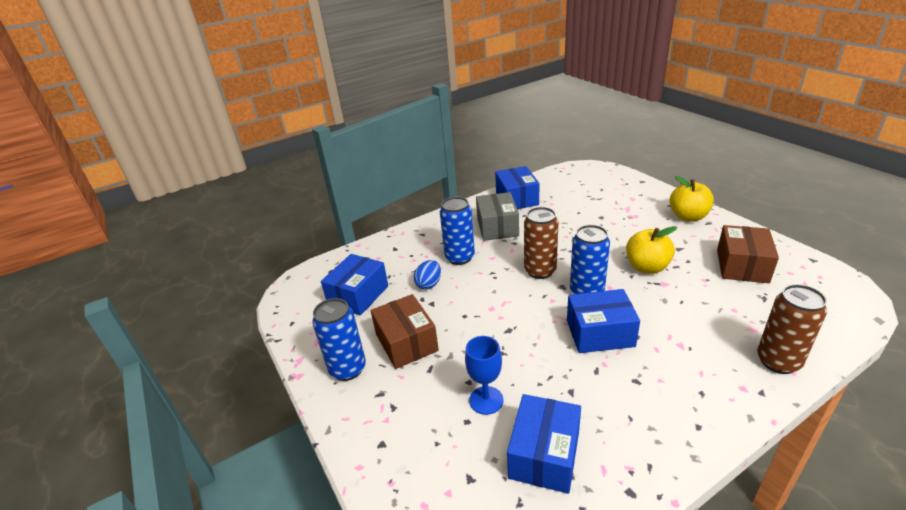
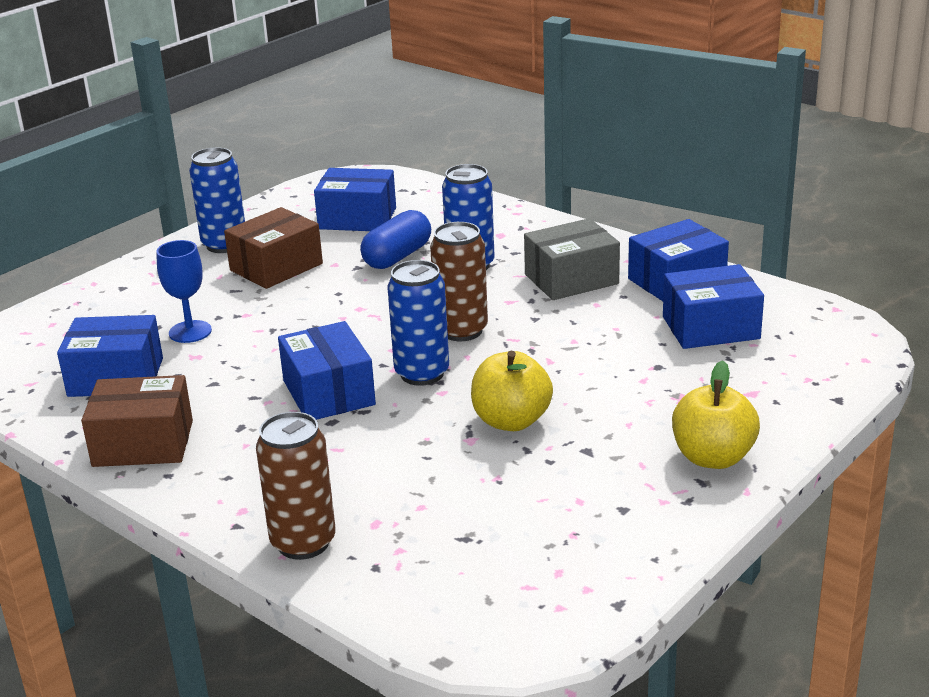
camera: 70 degrees right, 5 degrees down
blue egg [414,260,441,290] -> blue capsule [360,210,431,269]
brown box [717,225,779,283] -> brown box moved to [81,375,193,467]
none -> blue box [663,264,764,349]

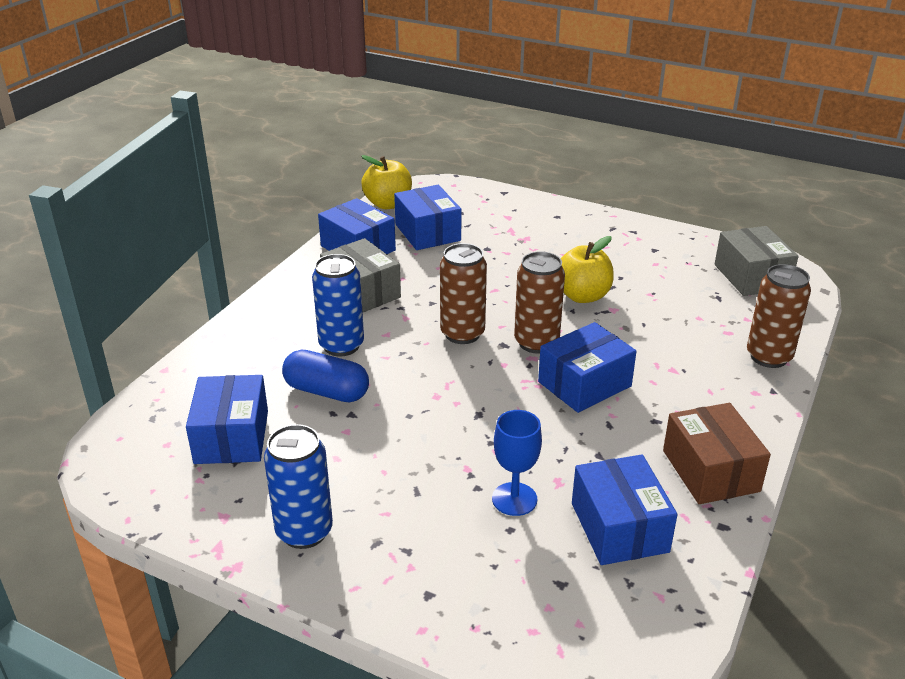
camera: 105 degrees left, 5 degrees up
brown box [224,207,323,289] -> none
blue can [388,260,449,386] -> brown can [514,251,565,354]
yellow apple [672,360,760,469] -> yellow apple moved to [361,155,412,209]
none -> grey box [715,226,799,296]

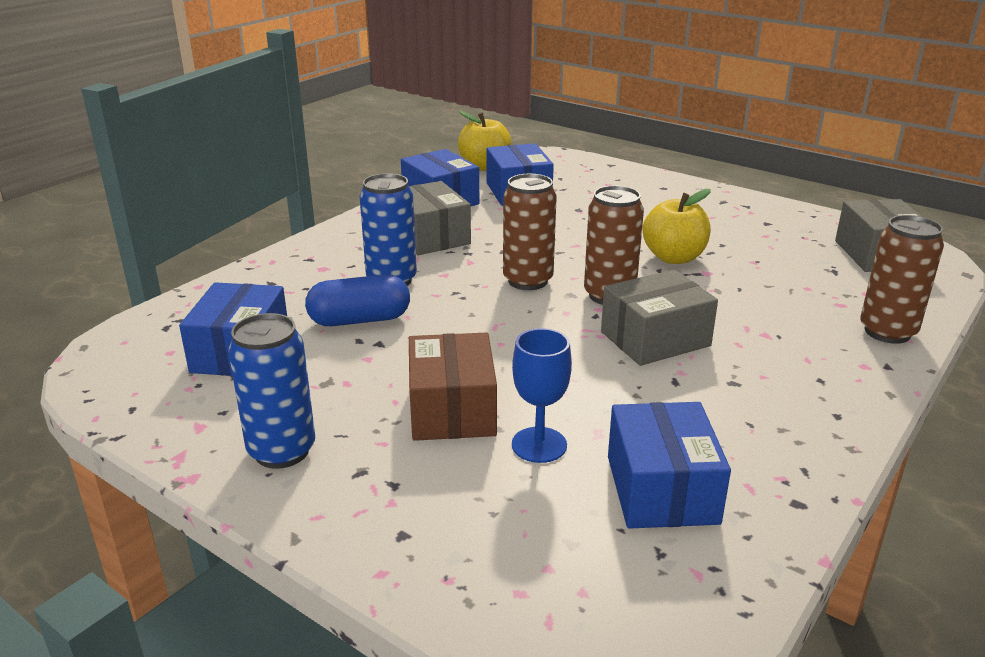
camera: 10 degrees right, 5 degrees down
blue capsule [282,350,369,402] -> blue capsule turned 45 degrees counterclockwise [305,275,410,326]
blue box [538,322,637,413] -> grey box [601,270,718,366]
brown box [663,403,771,504] -> brown box moved to [409,332,497,441]

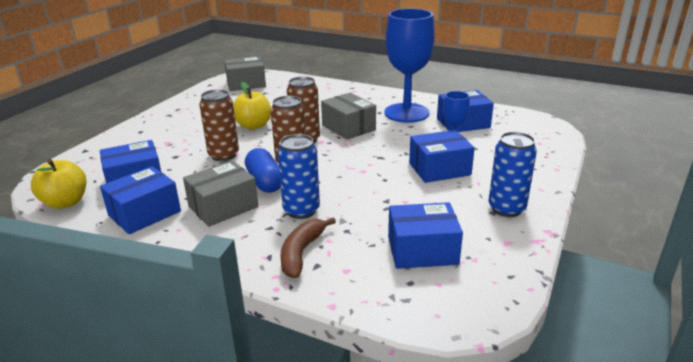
camera: 100 degrees left, 0 degrees up
blue capsule [305,275,410,326] -> blue capsule moved to [245,148,281,193]
brown box [409,332,497,441] -> blue box [409,130,475,183]
brown can [860,215,944,344] -> brown can moved to [199,89,239,161]
none -> brown banana [280,217,336,278]
none -> blue goblet [384,8,435,123]

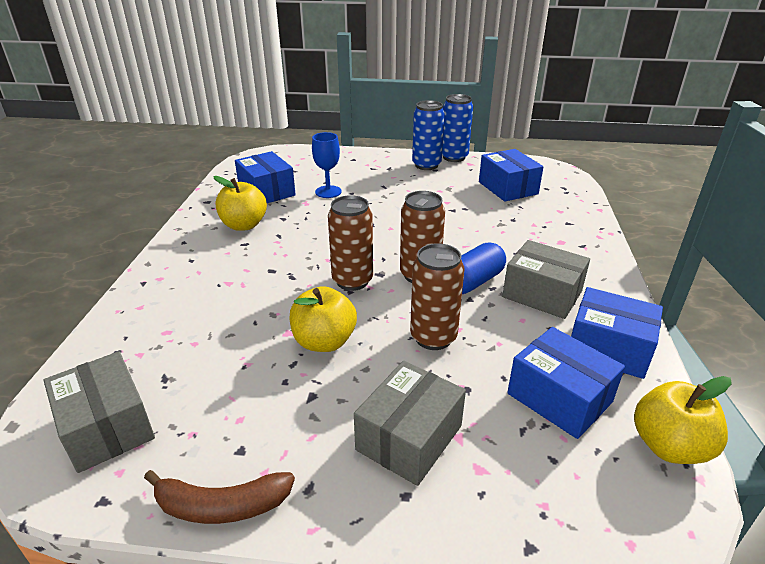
camera: 110 degrees left, 5 degrees up
blue can [278,134,320,219] -> blue can moved to [442,94,473,162]
brown banana [280,217,336,278] -> brown banana moved to [144,470,295,524]
grey box [321,93,376,140] -> grey box moved to [354,361,466,486]
blue goblet [384,8,435,123] -> yellow apple [213,176,267,231]
blue box [409,130,475,183] -> none

